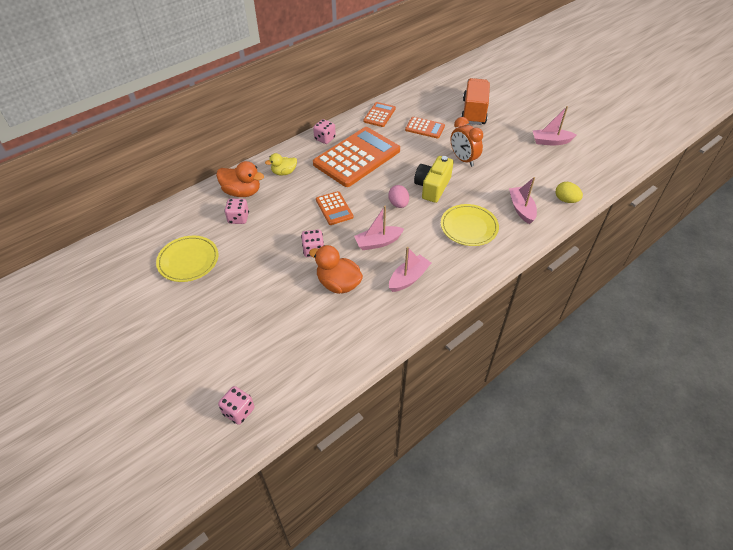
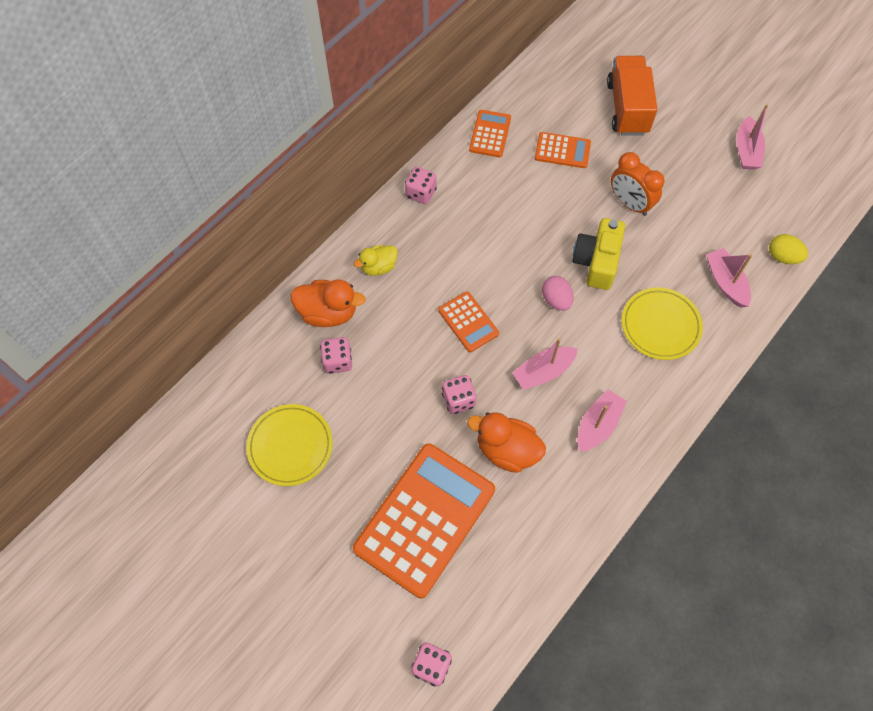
camera: 10 degrees left, 15 degrees up
orange calculator [313,127,400,187] -> orange calculator moved to [353,444,495,598]
pink boat [533,106,577,145] -> pink boat turned 75 degrees counterclockwise [737,104,768,170]

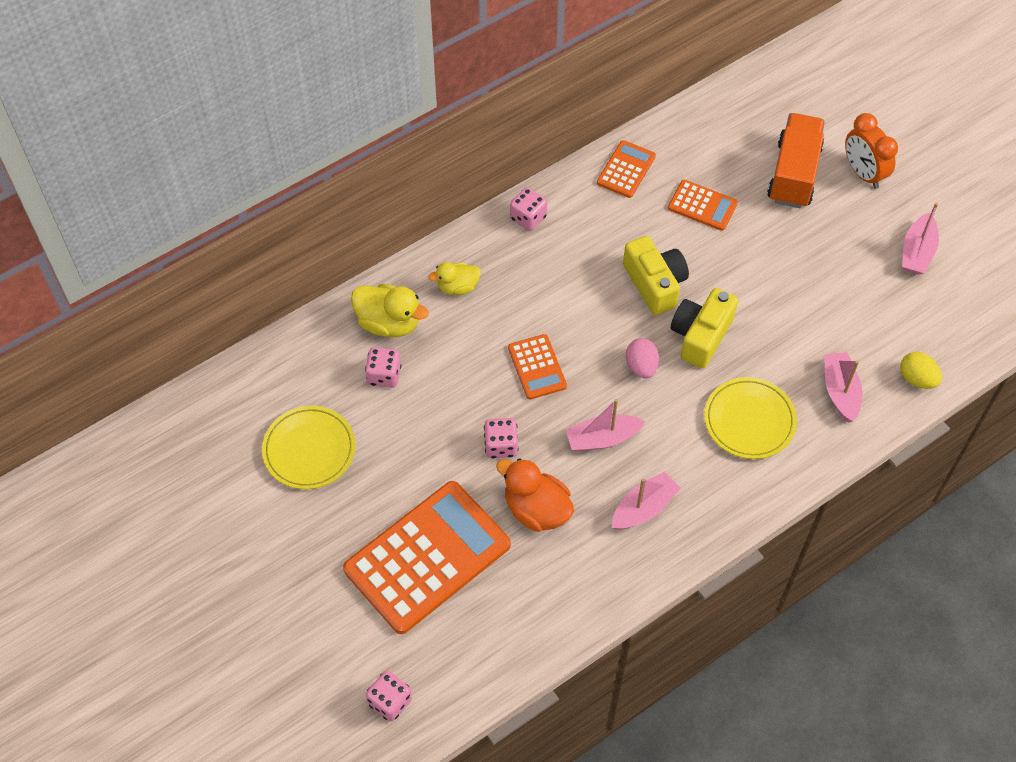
camera: 15 degrees right, 5 degrees down
orange duck [290,280,366,327] -> yellow duck [351,284,429,337]
orange clock [611,152,665,216] -> orange clock moved to [845,113,898,189]
none -> yellow camera [623,236,689,315]

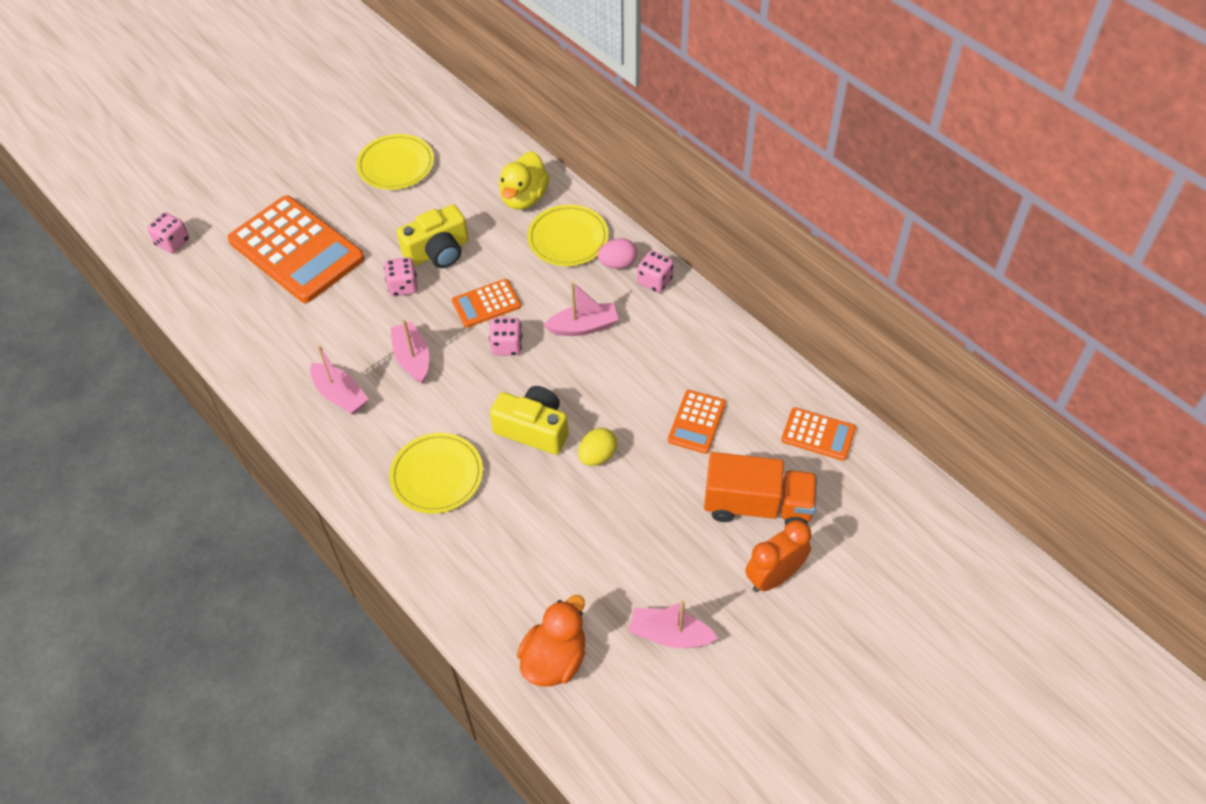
camera: 85 degrees right, 5 degrees down
pink dice [365,347,402,388] -> pink dice moved to [489,318,523,356]
yellow duck [428,262,481,295] -> yellow plate [527,205,609,266]
orange duck [496,458,574,532] -> orange duck moved to [517,595,585,687]
orange calculator [597,140,656,198] -> orange calculator moved to [781,407,856,461]
yellow camera [623,236,689,315] -> yellow camera moved to [397,204,469,268]
pink egg [626,338,659,378] -> pink egg moved to [597,238,637,269]
pink boat [824,352,862,422] -> pink boat moved to [544,282,619,336]
yellow egg [900,352,942,389] -> yellow egg moved to [578,428,617,466]

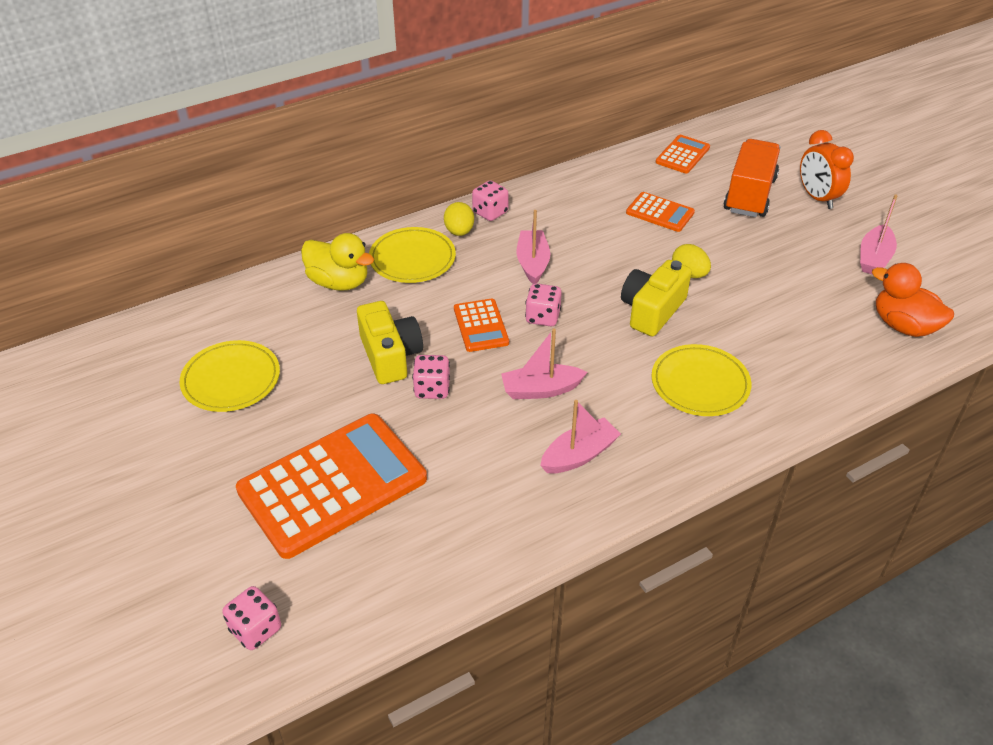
camera: 80 degrees left, 10 degrees down
pink egg [597,238,637,269] -> yellow egg [444,202,474,236]

